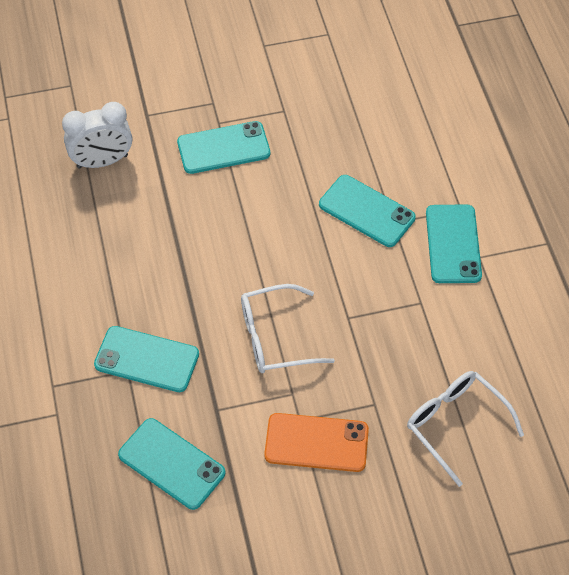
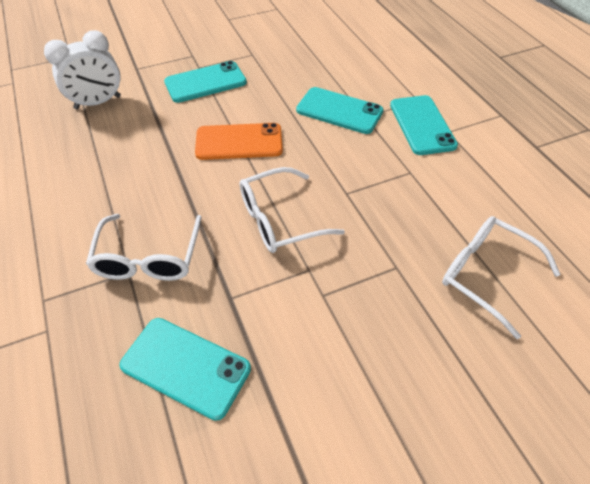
camera: 10 degrees left, 5 degrees down
turquoise phone [94,326,199,392] -> white glasses [86,214,202,281]
orange phone [264,413,369,472] -> orange phone moved to [195,123,283,160]

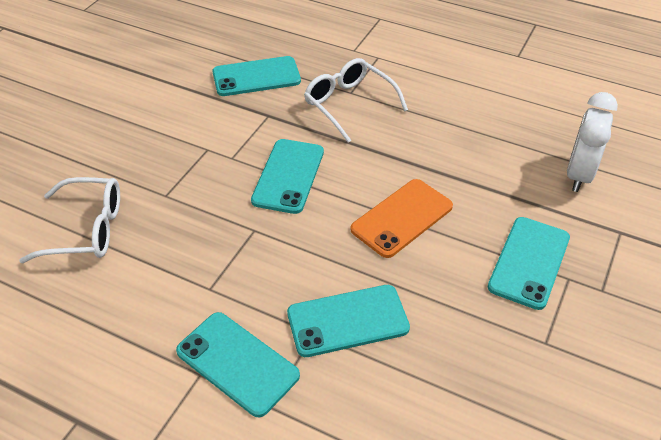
camera: 140 degrees right, 5 degrees down
white glasses [240,167,345,253] -> turquoise phone [251,139,324,214]

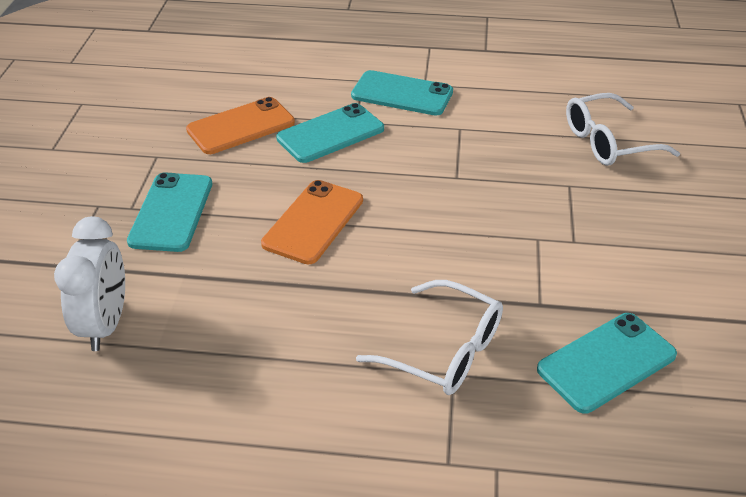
camera: 160 degrees right, 5 degrees down
turquoise phone [251,139,324,214] -> none
none -> orange phone [186,97,295,154]

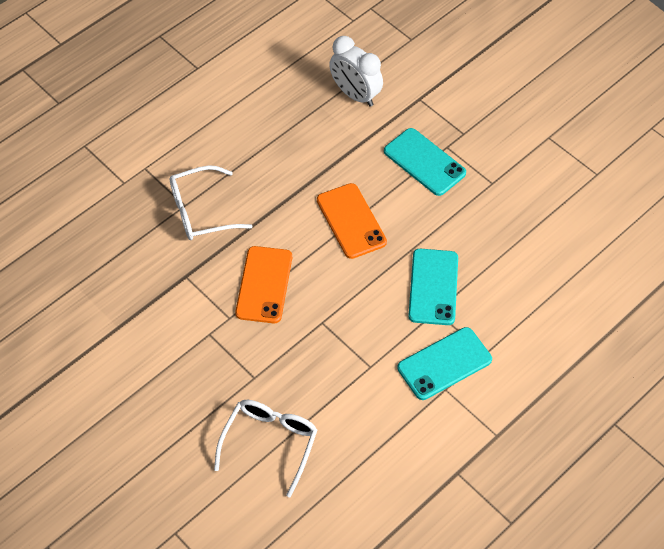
camera: 130 degrees right, 15 degrees up
orange phone [186,97,295,154] -> orange phone moved to [235,246,292,323]
turquoise phone [537,313,677,414] -> none

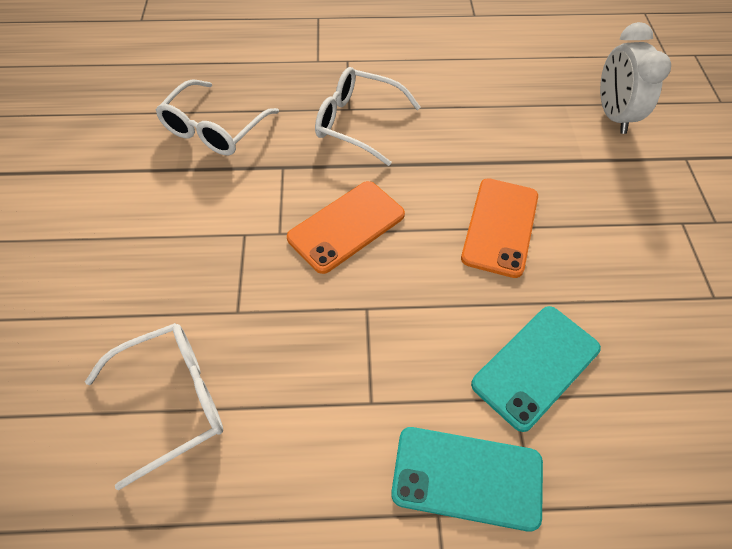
camera: 40 degrees right, 0 degrees up
turquoise phone [384,128,466,196] -> none
none -> white glasses [155,79,279,155]

